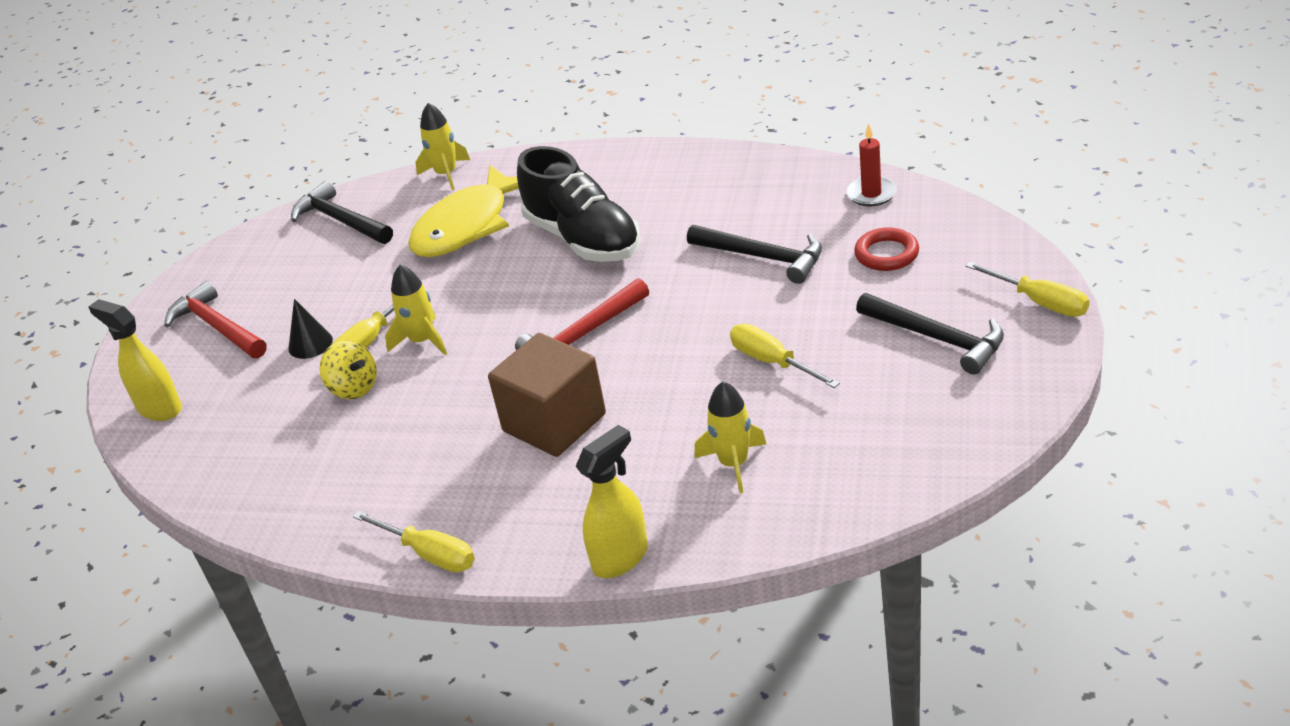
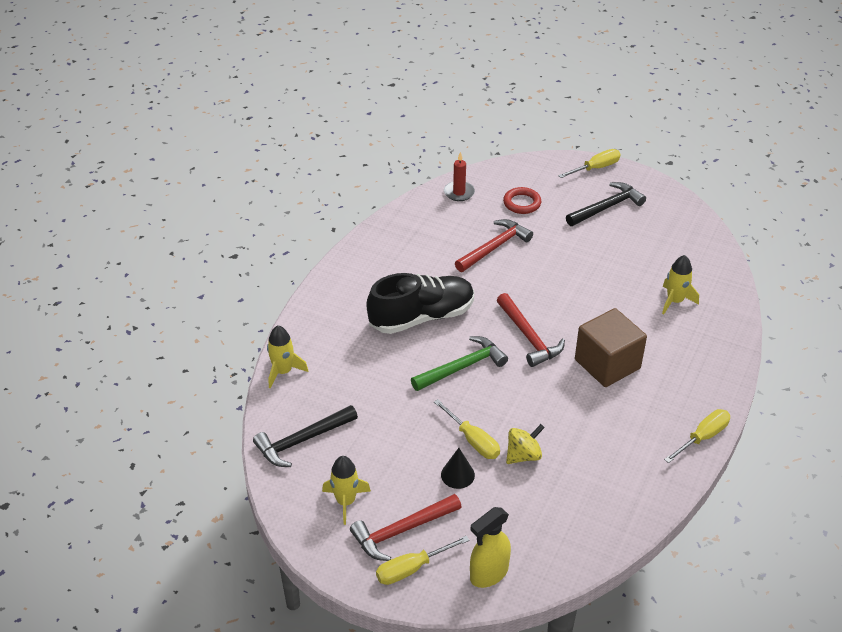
camera: 80 degrees left, 5 degrees up
yellow rocket [385,265,447,355] -> yellow rocket moved to [322,456,371,525]
yellow fish [408,165,519,257] -> none
yellow spray bottle [576,425,648,578] -> none
black hammer [687,225,822,284] -> red hammer [455,219,533,272]
yellow screwdriver [730,324,840,388] -> yellow screwdriver moved to [376,536,470,585]
none -> green hammer [411,336,508,391]

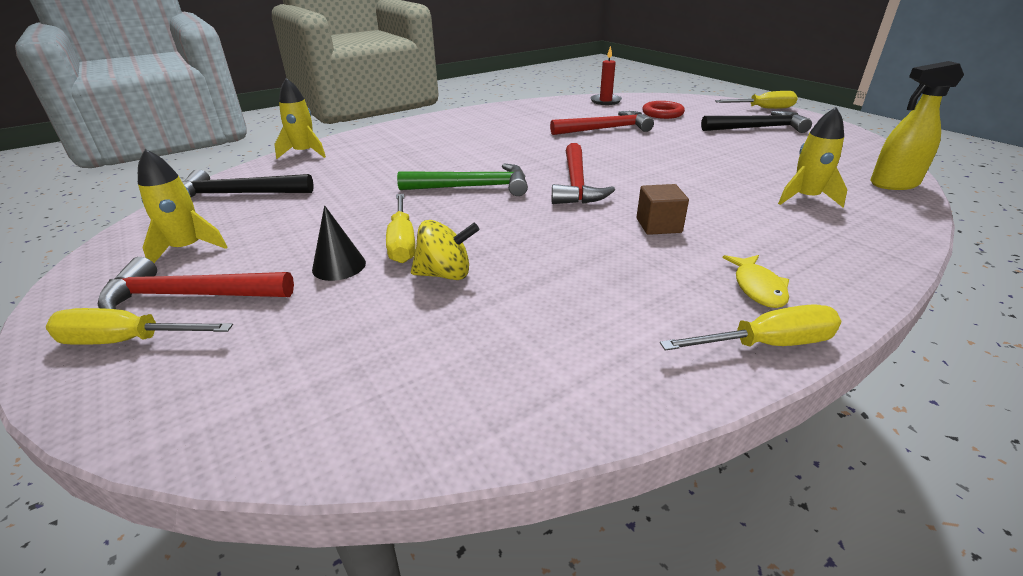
camera: 30 degrees right, 10 degrees down
black shoe [366,273,474,334] -> none
yellow spray bottle [470,507,511,588] -> yellow spray bottle moved to [870,61,964,190]
brown cube [575,308,647,387] -> brown cube [637,184,689,235], size x0.51
none -> yellow fish [722,255,789,308]

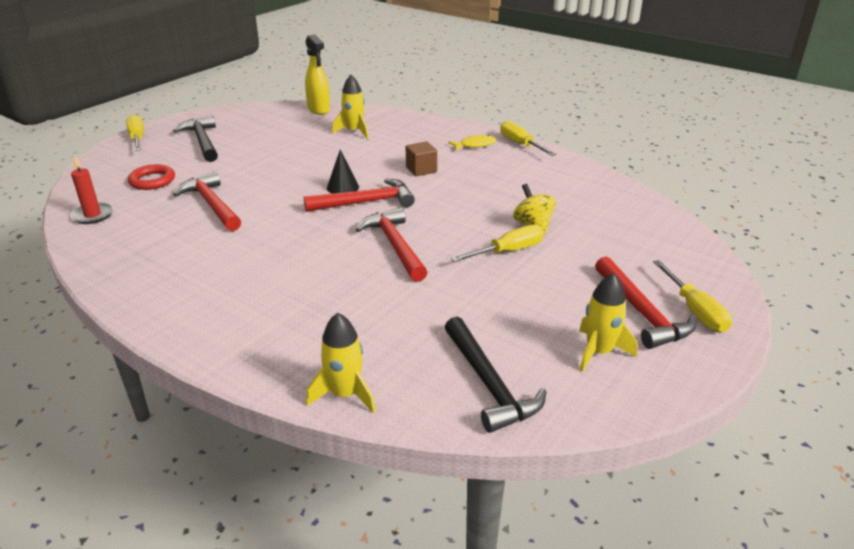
camera: 110 degrees left, 0 degrees up
black cone [312,205,366,281] -> black cone moved to [327,150,359,194]
green hammer [397,164,528,196] -> red hammer [356,207,428,282]

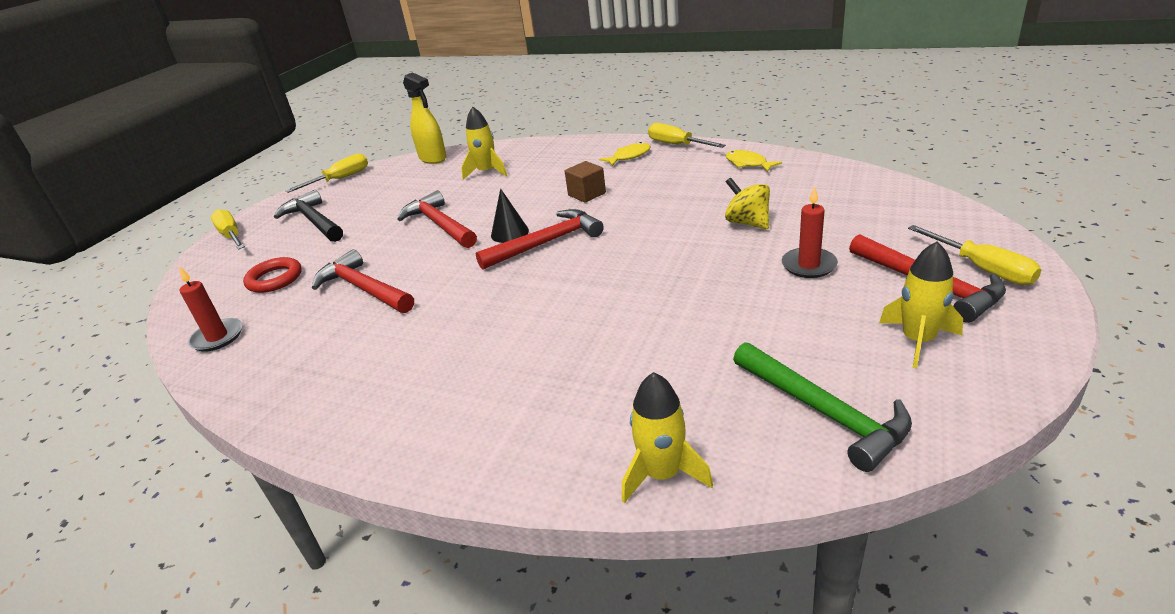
camera: 10 degrees left, 0 degrees up
red hammer [356,207,428,282] -> red hammer moved to [397,190,477,248]
black hammer [445,317,546,433] -> green hammer [733,342,912,472]
yellow screwdriver [451,225,544,262] -> yellow screwdriver moved to [286,154,368,193]
none -> yellow fish [726,150,782,172]
none -> red candle [782,186,838,278]

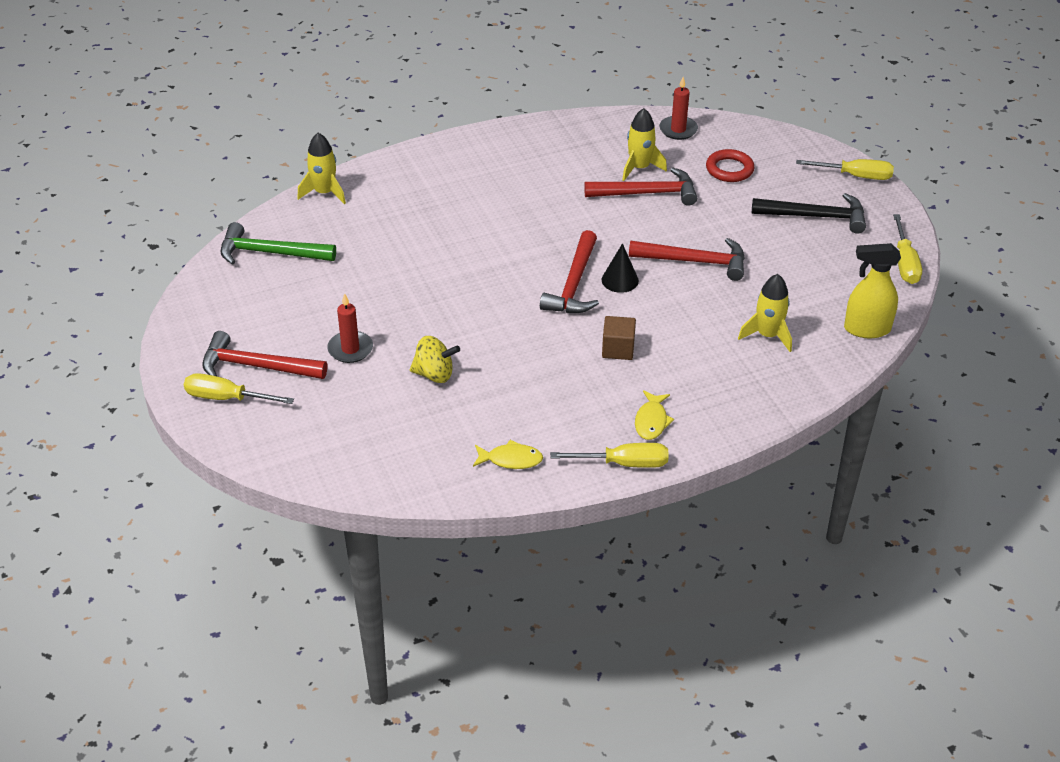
camera: 130 degrees right, 10 degrees up
yellow rocket [879,241,963,368] -> yellow rocket moved to [622,108,667,181]

